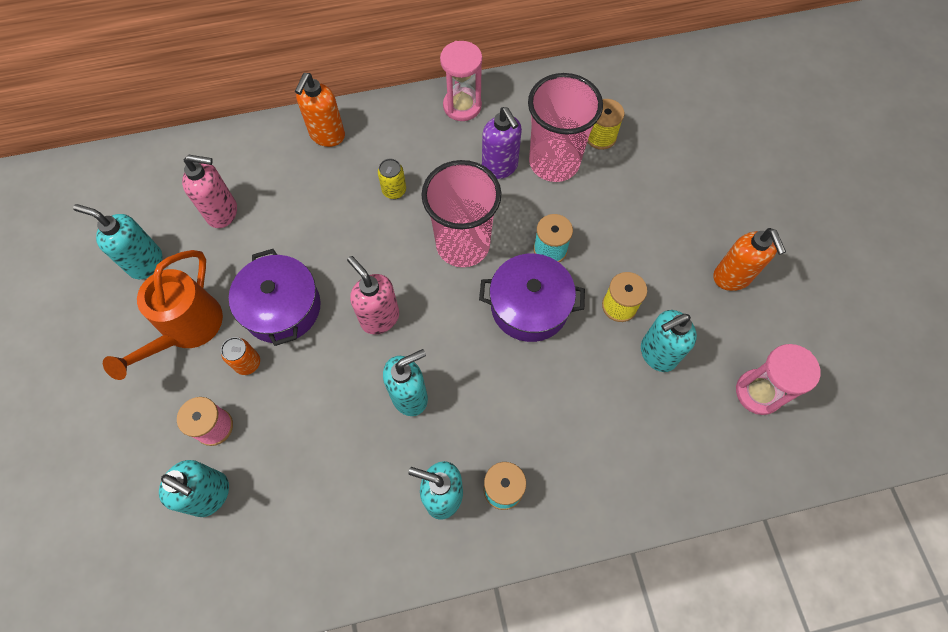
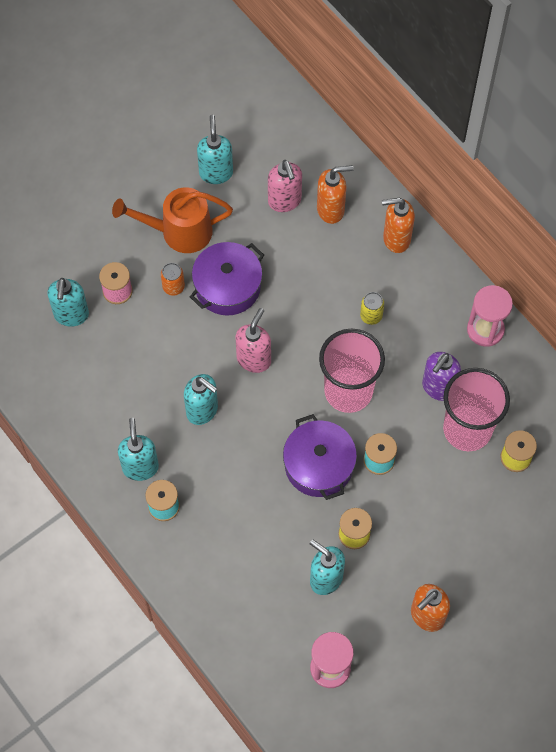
camera: 65 degrees right, 0 degrees up
none -> orange soap dispenser [317,165,354,224]

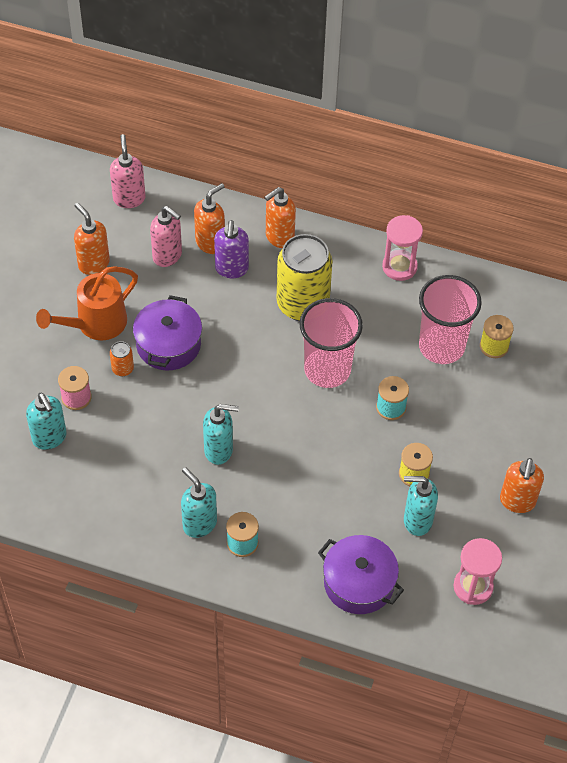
camera: 35 degrees left, 10 degrees down
turquoise soap dispenser [197,115,233,184] -> orange soap dispenser [74,203,110,275]
pink soap dispenser [236,308,271,373] -> pink soap dispenser moved to [110,134,145,208]
purple pot [283,414,357,500] -> purple pot moved to [318,535,404,614]
yellow can [360,292,384,325] -> yellow can [277,234,333,321], size x2.46
purple soap dispenser [422,352,461,401] -> purple soap dispenser moved to [214,220,249,278]

